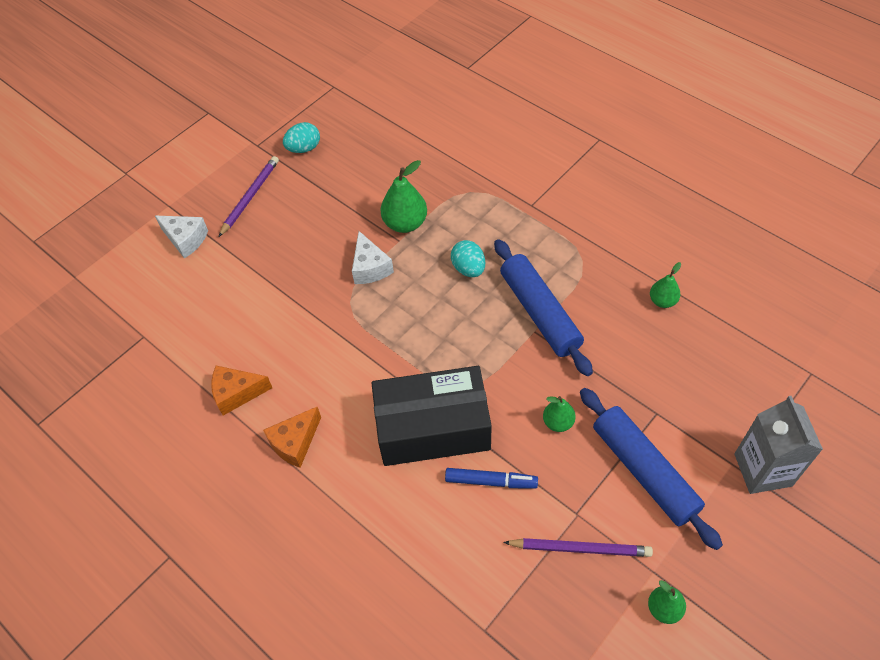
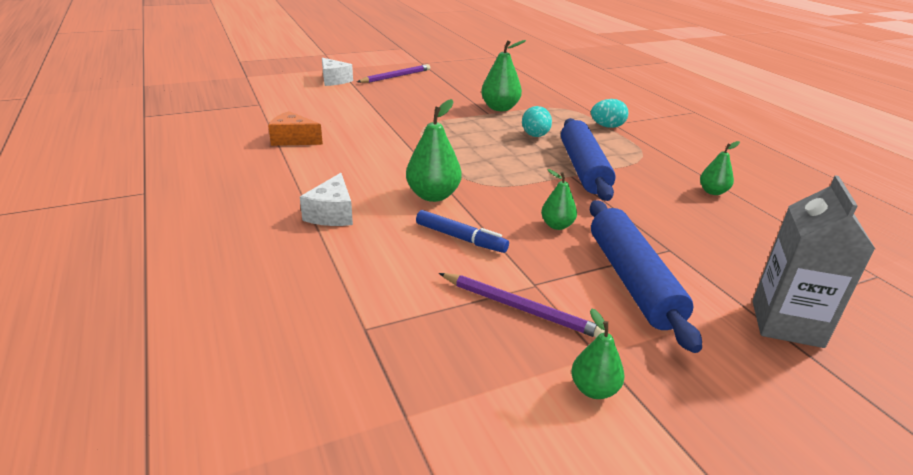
camera: 20 degrees right, 25 degrees down
orange cheese [263,407,321,468] -> none
turquoise egg [283,122,320,153] -> turquoise egg moved to [591,99,628,128]
white cheese [352,231,394,284] -> white cheese moved to [300,173,353,226]
black box [371,366,492,466] -> green pear [406,99,462,202]

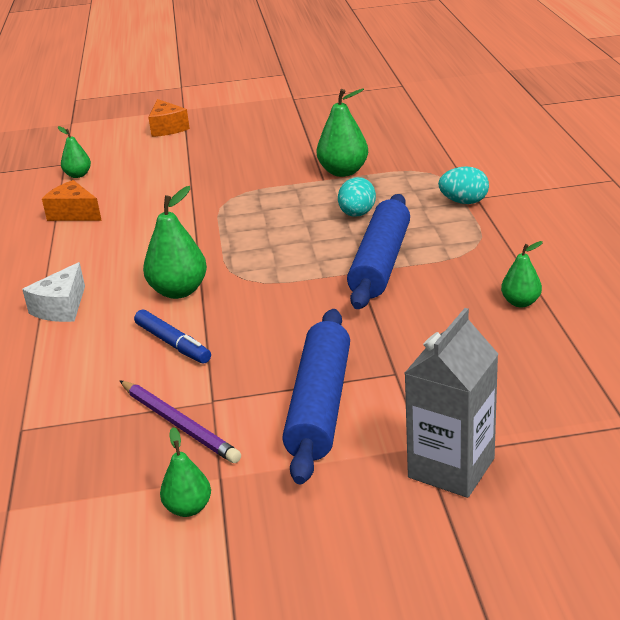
camera: 20 degrees right, 0 degrees up
white cheese [322,58,353,86] -> orange cheese [148,99,190,137]
purple pencil [357,64,430,83] -> none
green pear [541,169,577,230] -> green pear moved to [58,126,91,178]

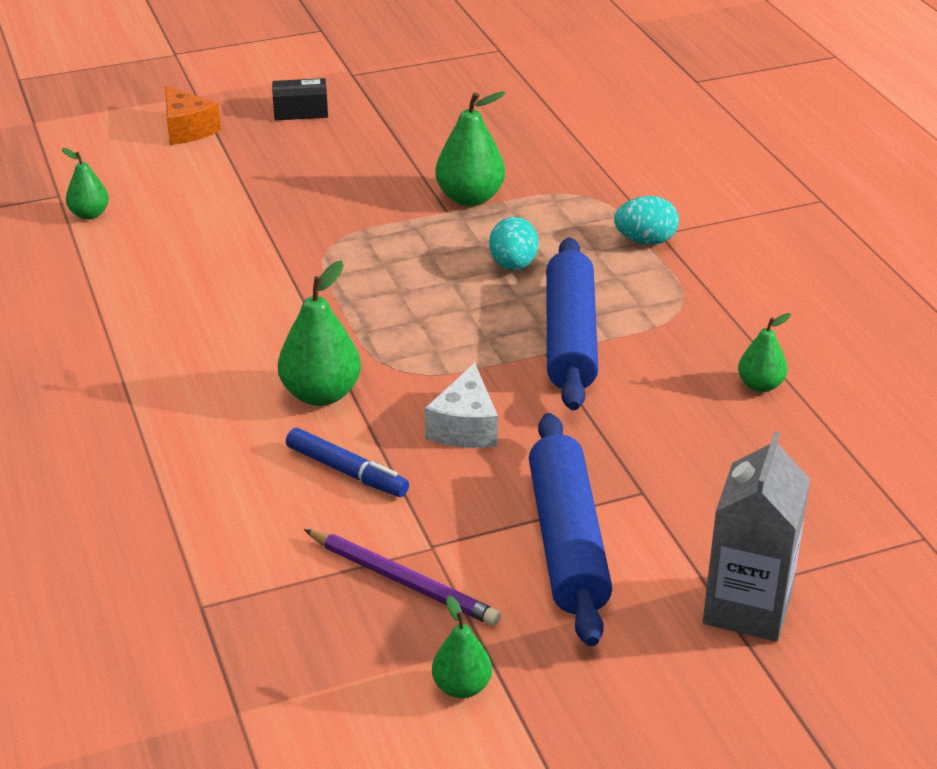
camera: 15 degrees left, 5 degrees up
white cheese [22,262,85,322] -> white cheese moved to [425,363,498,448]
orange cheese [42,180,102,221] -> none
none -> black box [272,78,328,120]

